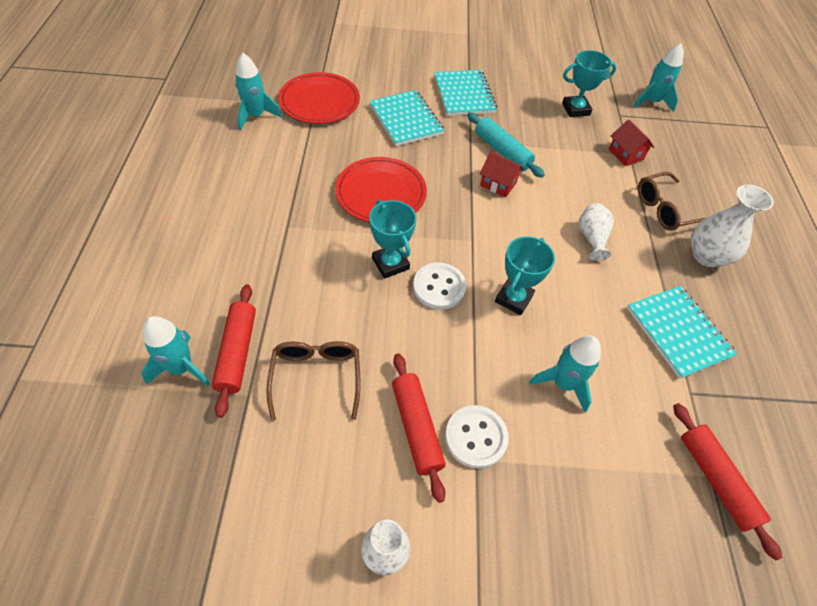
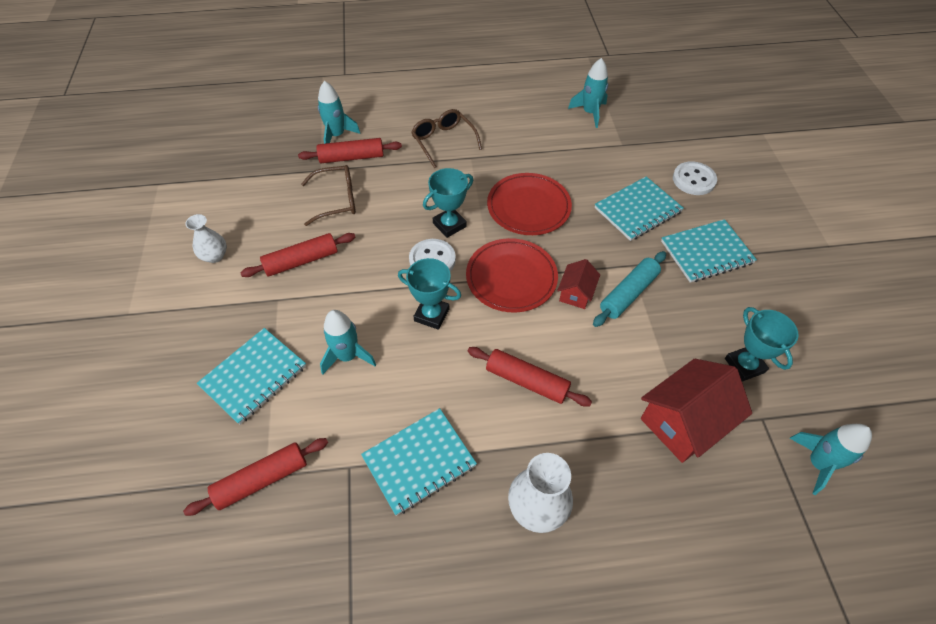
camera: 85 degrees right, 0 degrees up
red plate [278,72,360,124] -> red plate moved to [466,238,558,313]
white button [445,405,509,469] -> white button moved to [673,161,717,195]
white vase [579,203,614,261] -> red rolling pin [468,347,592,406]
red house [609,120,654,166] -> red house [641,359,752,463], size x1.87
brown glasses [638,172,705,231] -> brown glasses moved to [411,109,482,169]
none -> turquoise notebook [197,328,306,425]

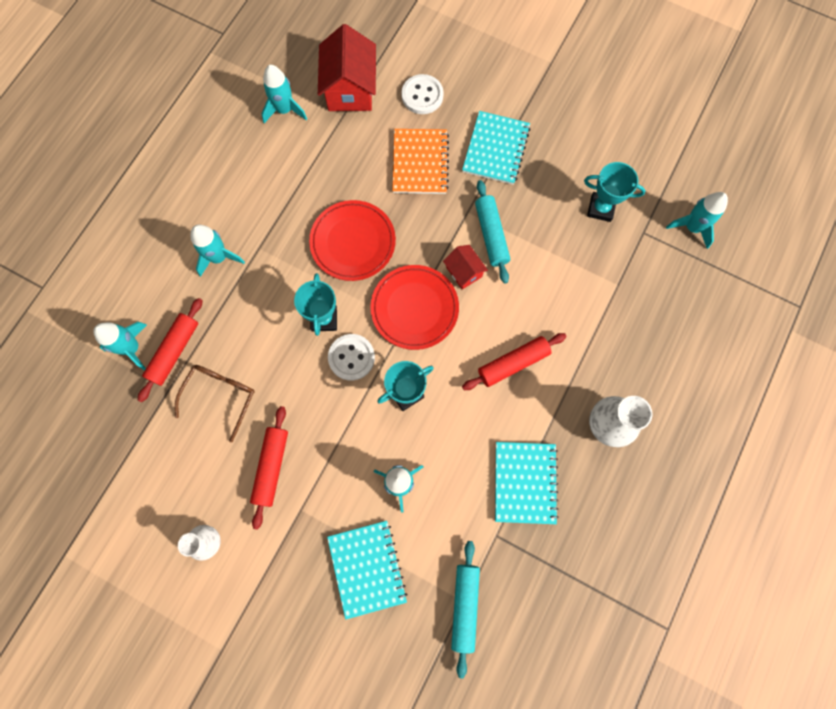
camera: 55 degrees left, 20 degrees up
red rolling pin [183,438,328,516] -> turquoise rolling pin [451,541,480,679]
brown glasses [411,109,482,169] -> turquoise rocket [191,225,245,277]
turquoise notebook [595,177,684,241] -> orange notebook [392,129,449,194]
red house [641,359,752,463] -> red house moved to [318,24,376,111]

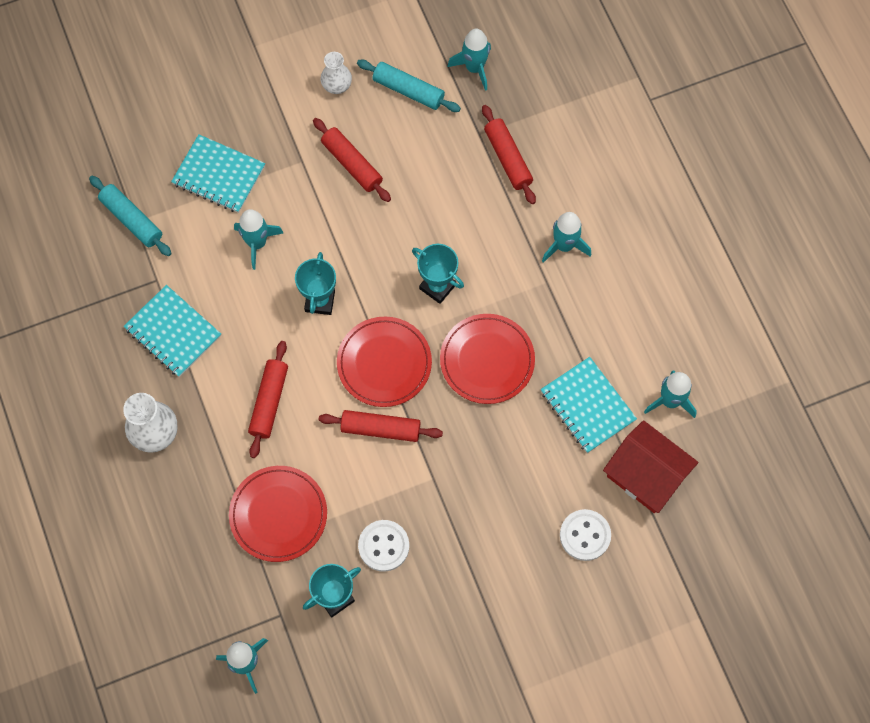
camera: 130 degrees right, 5 degrees down
turquoise rocket [93,322,147,371] -> turquoise rocket moved to [448,29,491,91]
brown glasses [175,365,255,442] -> none
white button [328,334,375,381] -> white button moved to [358,520,409,572]
orange notebook [392,129,449,194] -> none
red house [443,245,488,290] -> red rolling pin [318,410,443,442]
turquoise notebook [462,111,531,185] -> turquoise notebook moved to [541,357,637,453]
turquoise rolling pin [475,180,510,284] -> turquoise rolling pin moved to [357,60,461,112]
none -> red plate [229,466,327,562]

